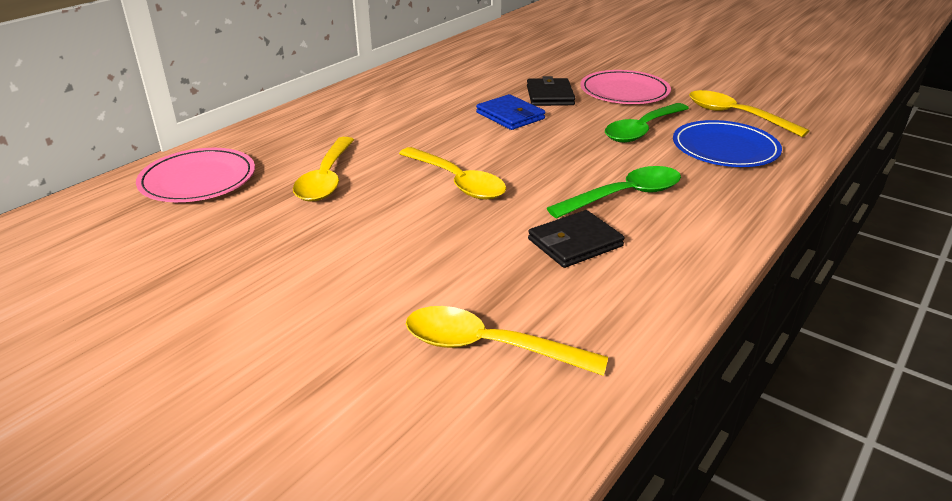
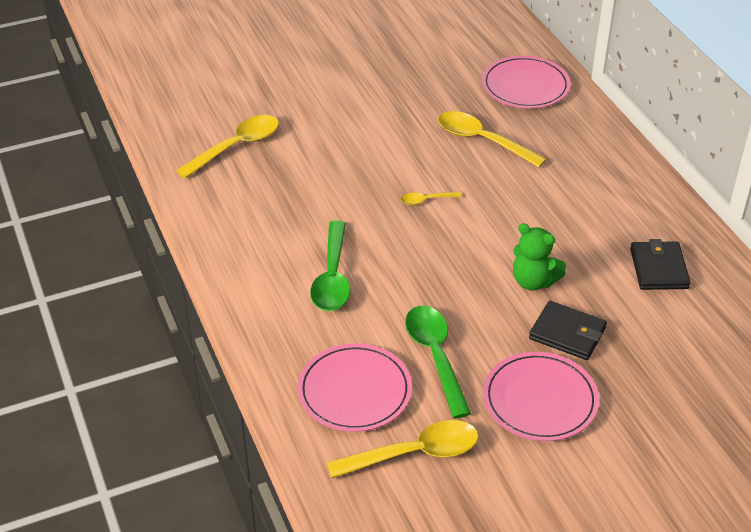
camera: 120 degrees right, 10 degrees up
yellow spoon [399,147,506,200] -> yellow spoon [401,192,462,205], size x0.49
blue wallet [476,94,545,130] -> green teddy bear [513,223,566,291]
black wallet [528,210,625,268] -> black wallet moved to [630,239,691,290]
blue plate [673,120,782,167] -> pink plate [298,343,412,432]

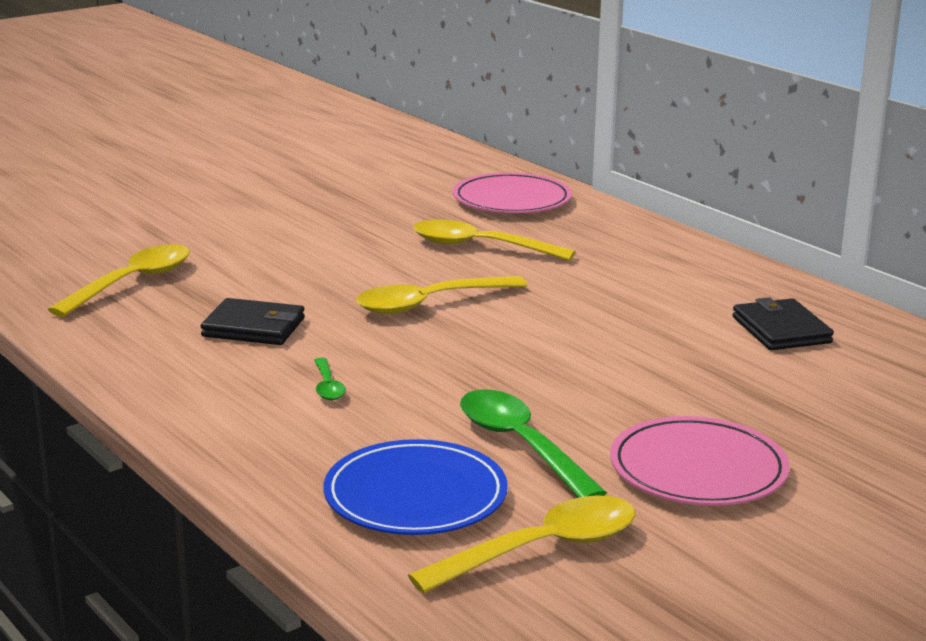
camera: 15 degrees left, 20 degrees down
pink plate [298,343,412,432] -> blue plate [324,439,508,535]
green spoon [310,221,350,311] -> green spoon [314,357,346,400], size x0.49
yellow spoon [401,192,462,205] -> yellow spoon [356,276,528,314], size x2.05
green teddy bear [513,223,566,291] -> none
black wallet [529,301,607,360] -> black wallet moved to [201,298,305,345]

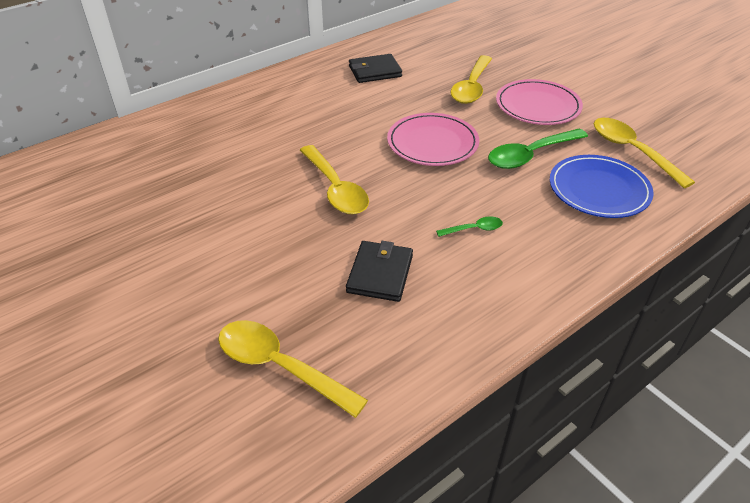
camera: 90 degrees left, 20 degrees up
yellow spoon [413,220,576,261] -> yellow spoon moved to [450,55,492,104]
pink plate [453,172,572,213] -> pink plate moved to [387,113,479,166]

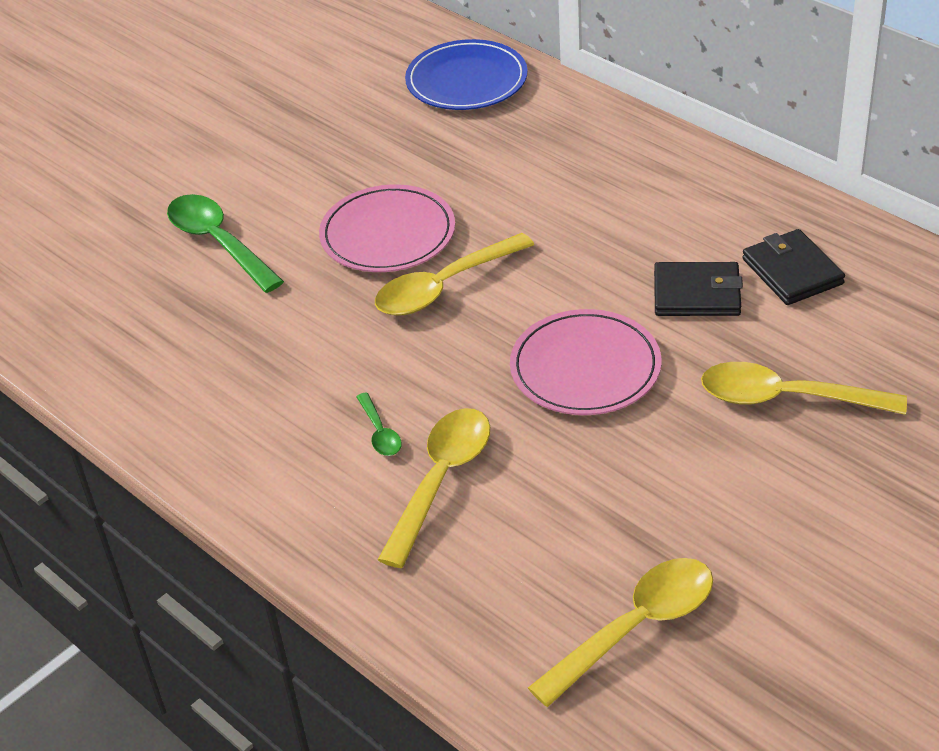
camera: 85 degrees right, 0 degrees up
yellow spoon [218,320,368,418] -> yellow spoon moved to [378,408,490,568]
black wallet [346,241,413,302] -> black wallet moved to [654,262,743,316]
green spoon [488,129,588,169] -> green spoon moved to [167,194,284,293]
pink plate [496,79,583,125] -> pink plate moved to [319,184,455,272]
blue plate [550,155,654,218] -> blue plate moved to [405,39,528,110]

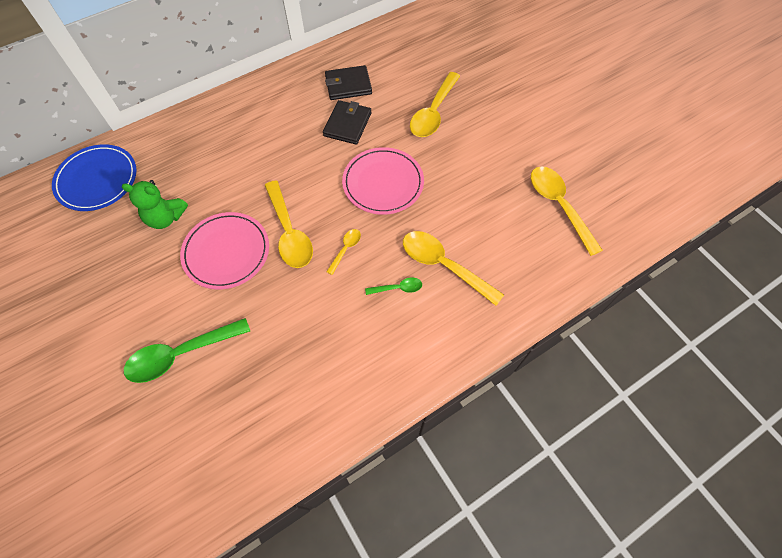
camera: 80 degrees left, 20 degrees up
none -> green teddy bear [122,180,188,229]
none -> yellow spoon [326,229,361,275]

